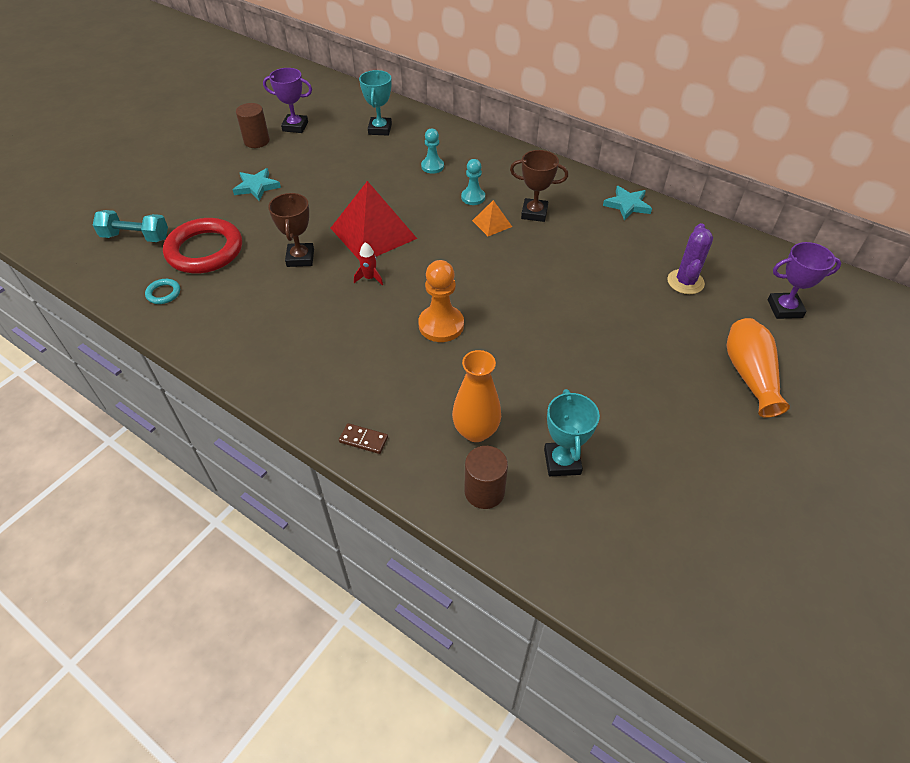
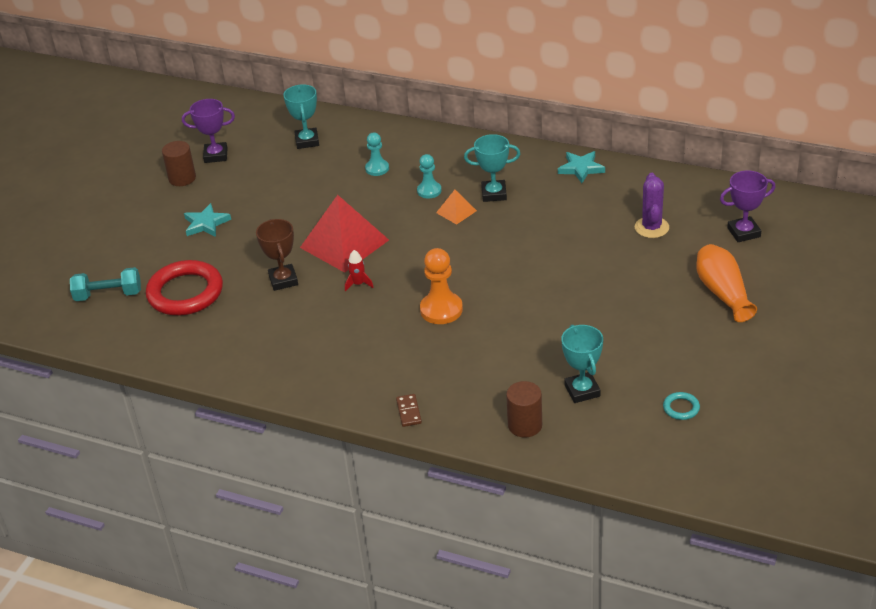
camera: 10 degrees left, 10 degrees down
turquoise ring [145,279,180,304] -> turquoise ring moved to [663,392,700,420]
brown domino [339,423,388,454] -> brown domino turned 75 degrees clockwise [396,394,422,427]
orange vase [452,350,501,442] -> none
brown trophy [510,150,568,222] -> turquoise trophy [464,134,520,202]

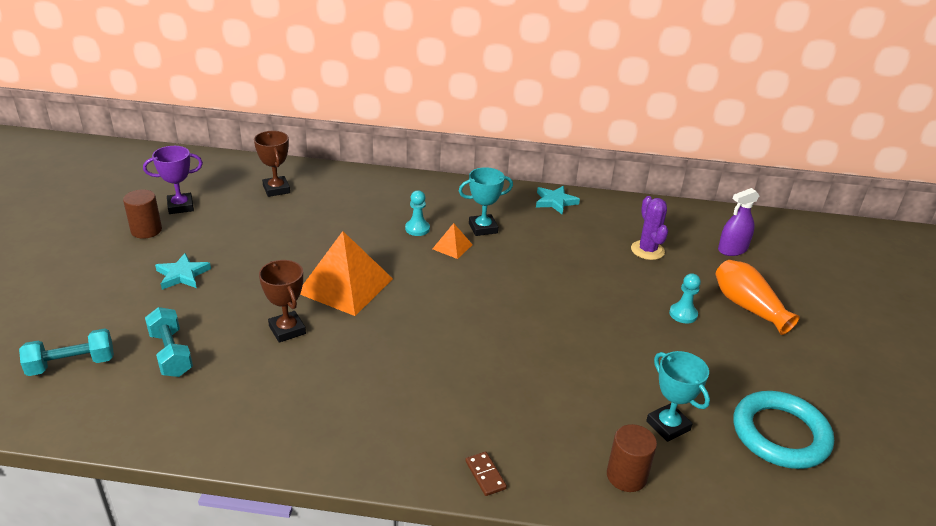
camera: 20 degrees left, 5 degrees down
red ring [146,260,223,316] -> turquoise dumbbell [145,307,193,377]
turquoise trophy [283,84,319,149] -> brown trophy [254,131,290,197]
red pyramid [300,195,389,273] -> orange pyramid [300,231,393,316]
red rocket [345,250,374,292] -> none
turquoise pawn [365,133,389,176] -> turquoise pawn moved to [669,273,701,323]
orange pawn [420,248,463,324] -> none
turquoise ring [663,392,700,420] -> turquoise ring [734,391,834,469], size x2.39
purple trophy [720,171,775,242] -> purple spray bottle [718,188,760,256]

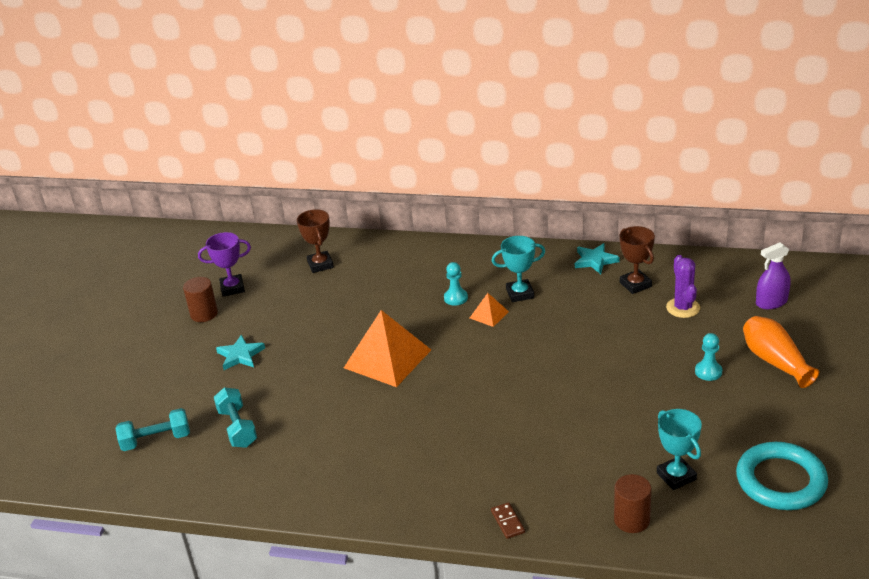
camera: 10 degrees right, 0 degrees up
brown trophy [259,260,306,343] -> brown trophy moved to [620,226,655,294]

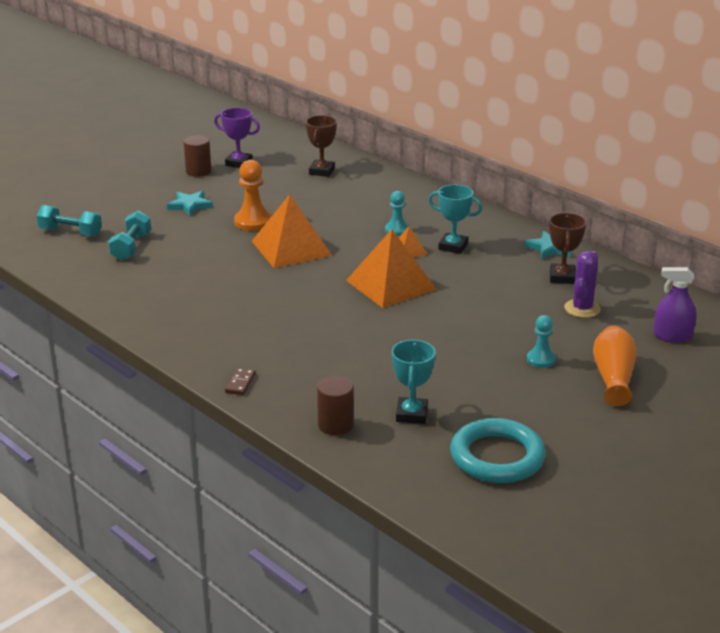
camera: 30 degrees right, 5 degrees down
none -> orange pawn [234,160,272,231]
none -> orange pyramid [346,229,437,308]

